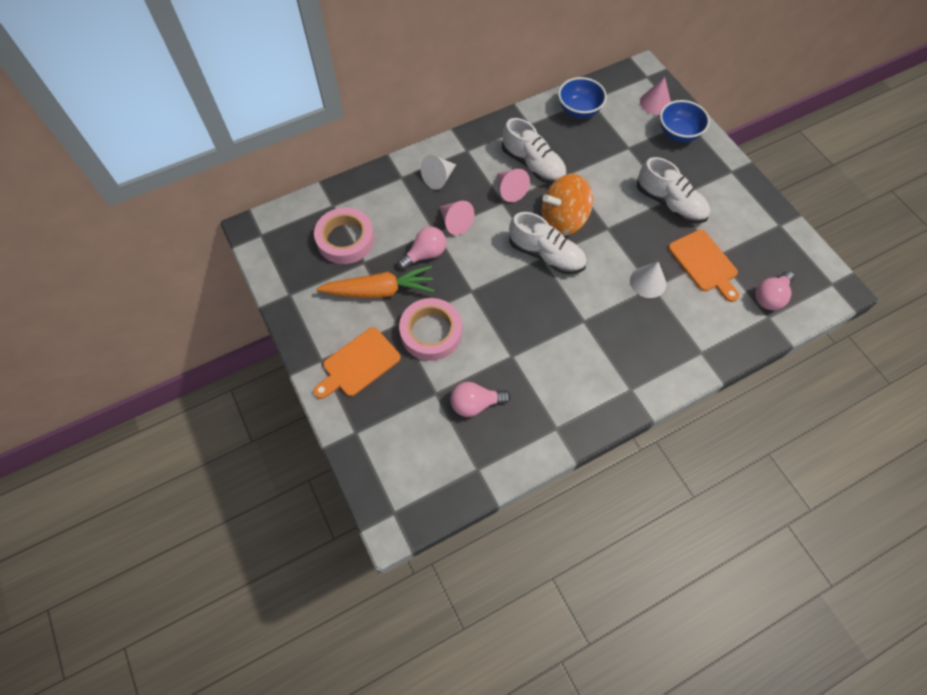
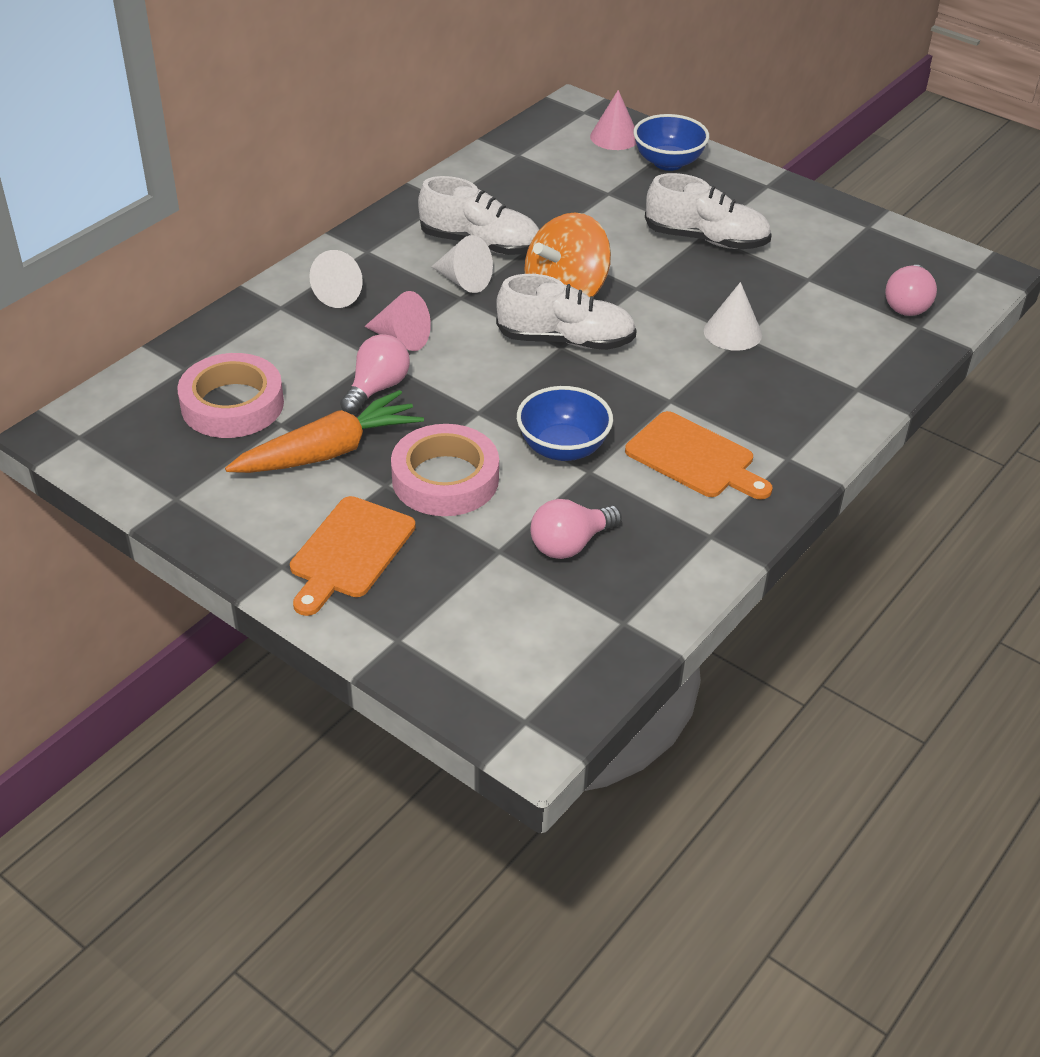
camera: 25 degrees left, 20 degrees down
pink cone [497,169,530,202] -> white cone [431,235,493,293]
blue bowl [558,77,607,118] -> blue bowl moved to [517,386,613,461]
orange cutting board [668,230,739,302] -> orange cutting board moved to [625,411,773,499]

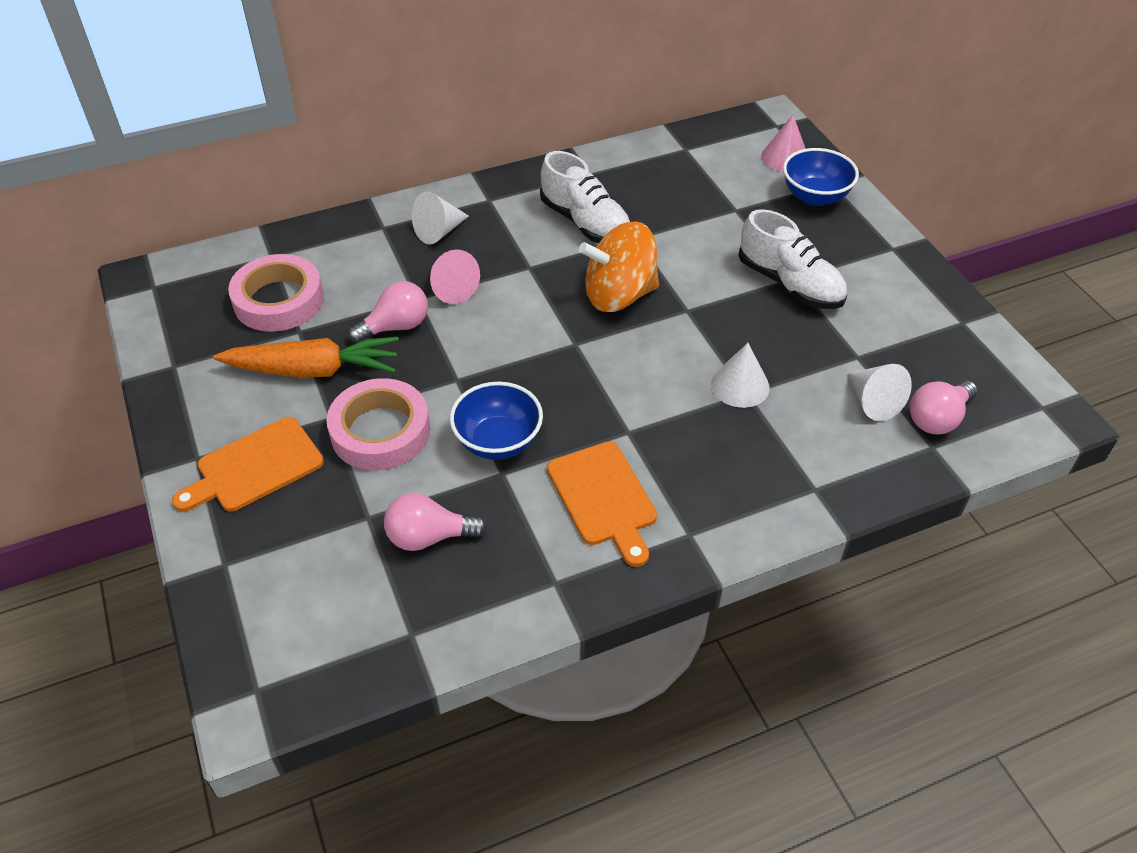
camera: 30 degrees right, 5 degrees up
white cone [431,235,493,293] -> white cone moved to [848,364,912,421]
white shoe [496,274,637,350] -> none

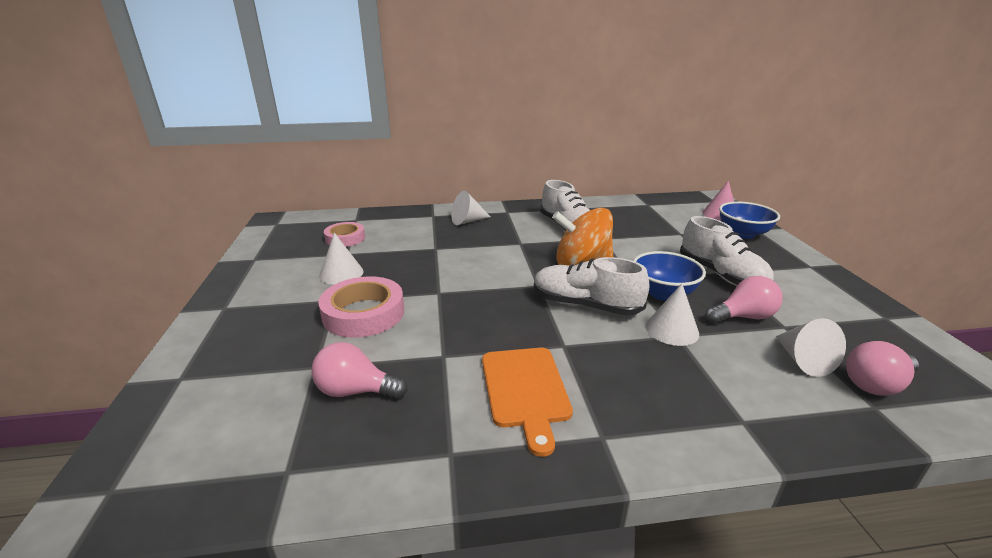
camera: 15 degrees right, 20 degrees down
orange cutting board [172,417,324,512] -> none
orange carrot [213,336,399,378] -> white cone [319,233,364,284]
pink tape [228,254,324,332] -> pink tape [324,222,365,247], size x0.63
pink light bulb [348,281,428,343] -> pink light bulb moved to [706,276,783,324]
pink cone [430,250,480,304] -> none
blue bowl [450,382,543,460] -> blue bowl moved to [633,251,706,301]
none -> white shoe [534,257,649,316]

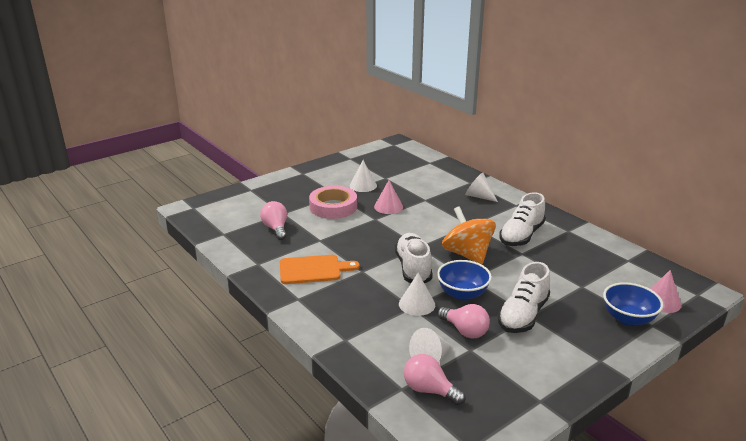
camera: 60 degrees right, 0 degrees up
pink tape [324,222,365,247] -> none
orange cutting board [482,348,573,457] -> orange cutting board turned 150 degrees counterclockwise [280,255,360,284]
none -> pink cone [374,180,403,214]

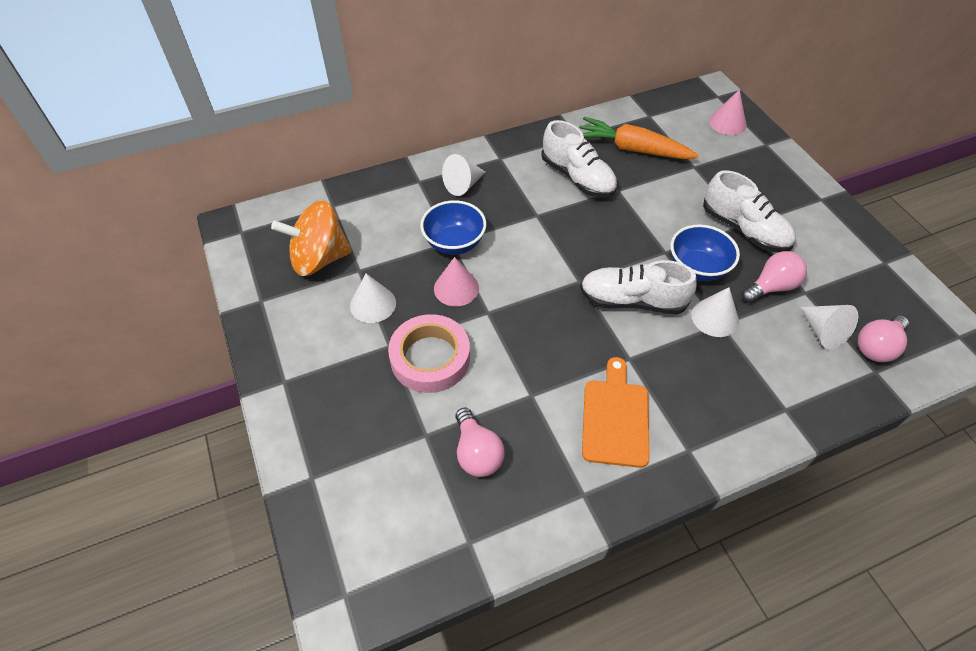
camera: 75 degrees left, 25 degrees up
pink light bulb [260,201,287,240] -> pink light bulb turned 105 degrees counterclockwise [455,407,505,477]
orange spinning top [442,206,496,264] -> orange spinning top moved to [271,201,352,276]
blue bowl [603,282,663,326] -> blue bowl moved to [420,200,486,255]
none -> orange carrot [579,117,699,159]

